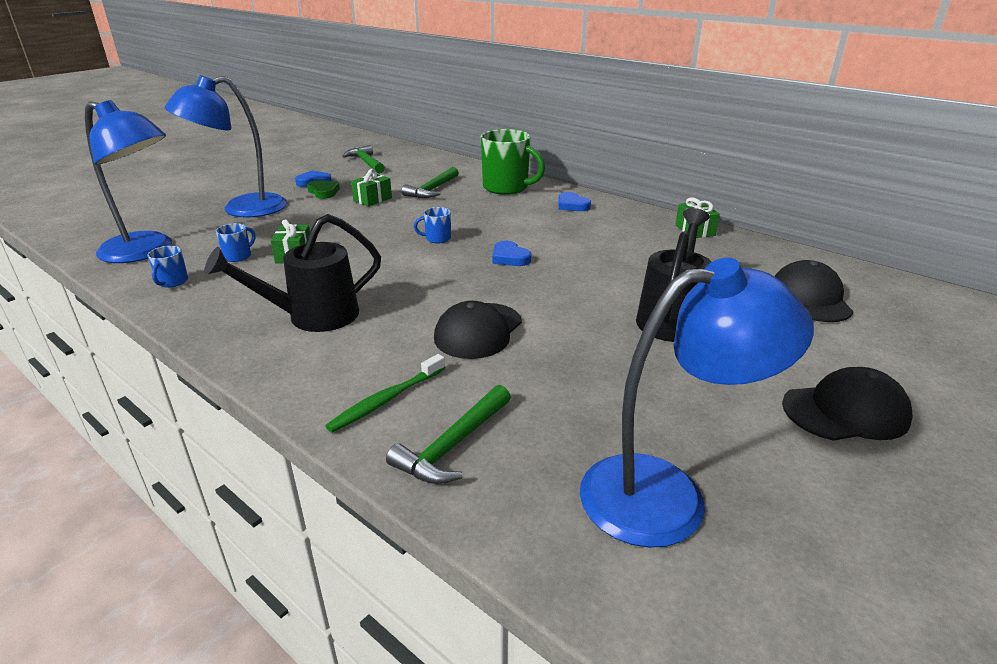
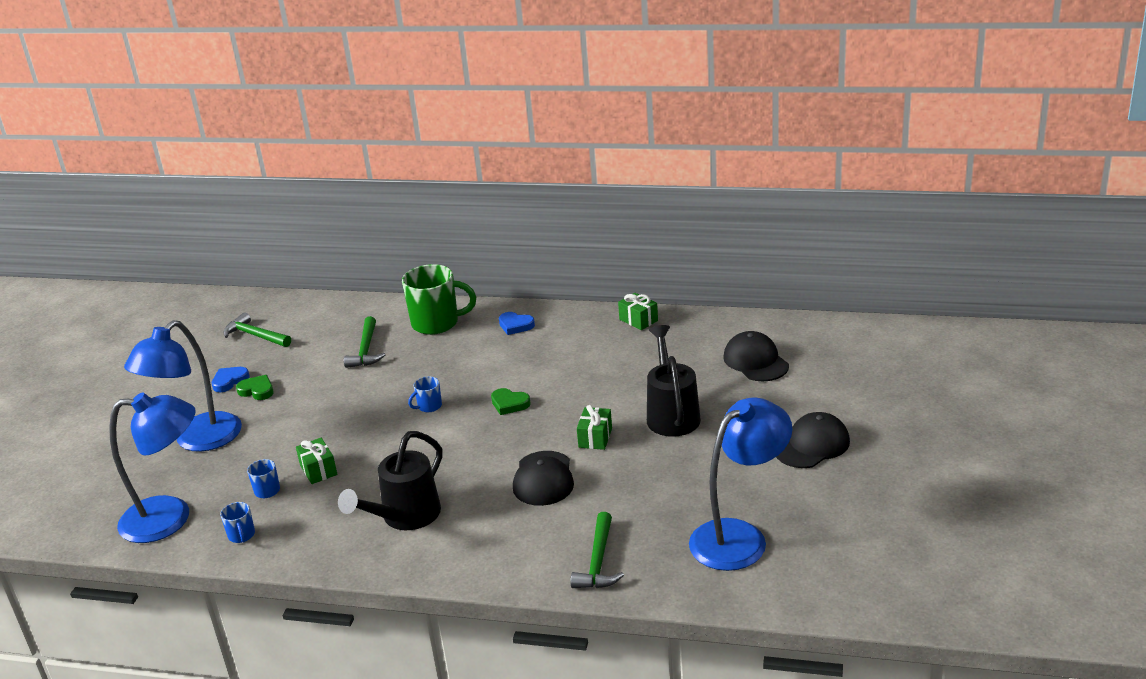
camera: 25 degrees left, 0 degrees up
green toothbrush [325,354,445,433] -> none
green gift [351,169,392,207] -> green gift moved to [577,405,612,450]
blue heart [492,241,531,266] -> green heart [491,388,531,415]

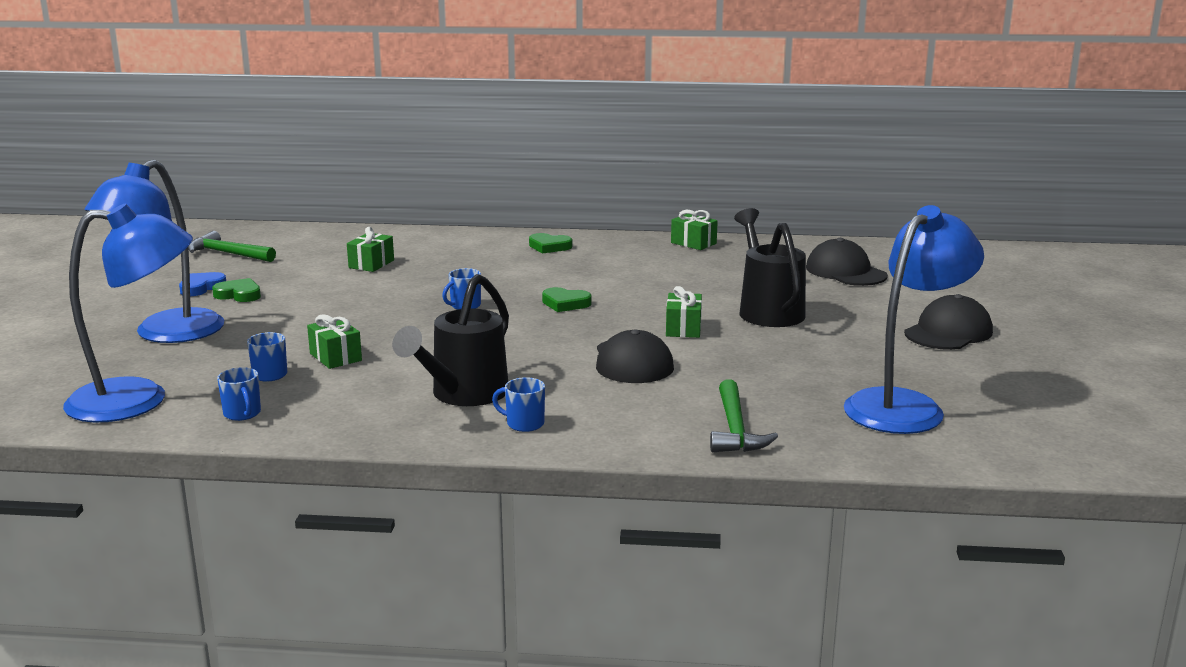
camera: 10 degrees left, 10 degrees down
green hammer [344,316,386,368] -> green gift [347,227,394,272]
green mug [402,264,476,335] -> none
blue heart [499,312,535,335] -> green heart [529,233,572,254]
none -> blue mug [492,377,545,432]

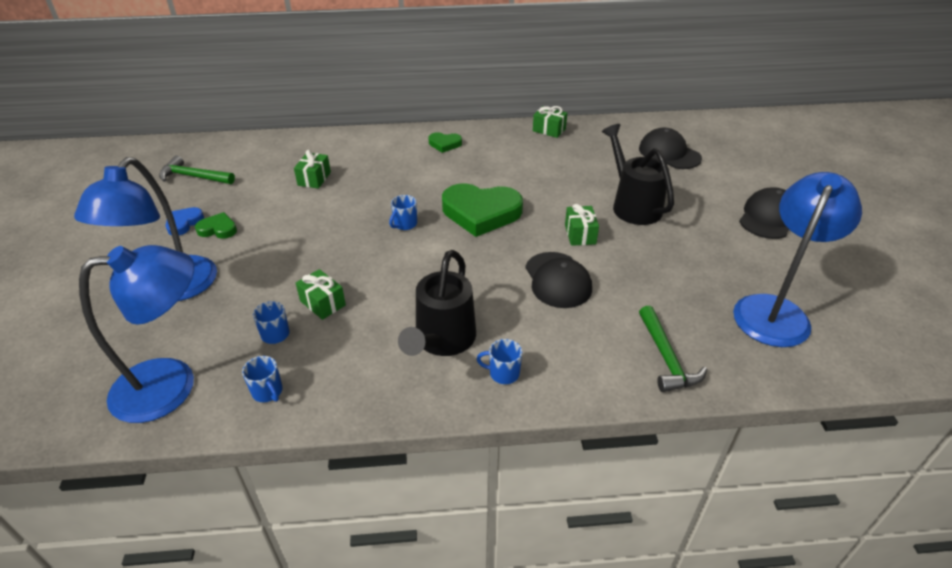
camera: 10 degrees left, 20 degrees up
green heart [542,287,592,312] -> green heart [442,183,523,237], size x2.09

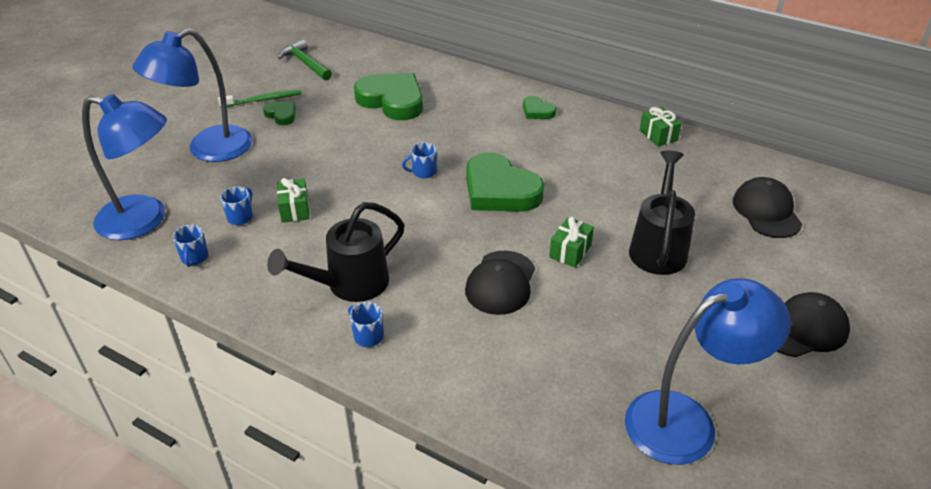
camera: 35 degrees right, 0 degrees up
blue heart [166,207,204,235] -> green toothbrush [218,89,301,107]
green gift [294,150,331,189] -> green heart [354,73,423,120]
green hammer [639,305,707,392] -> none

